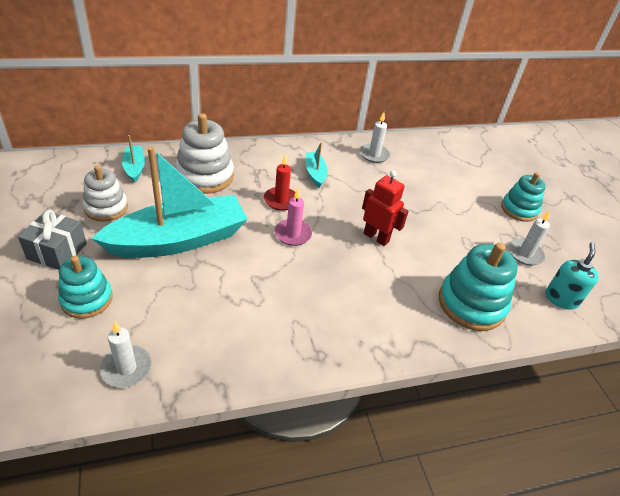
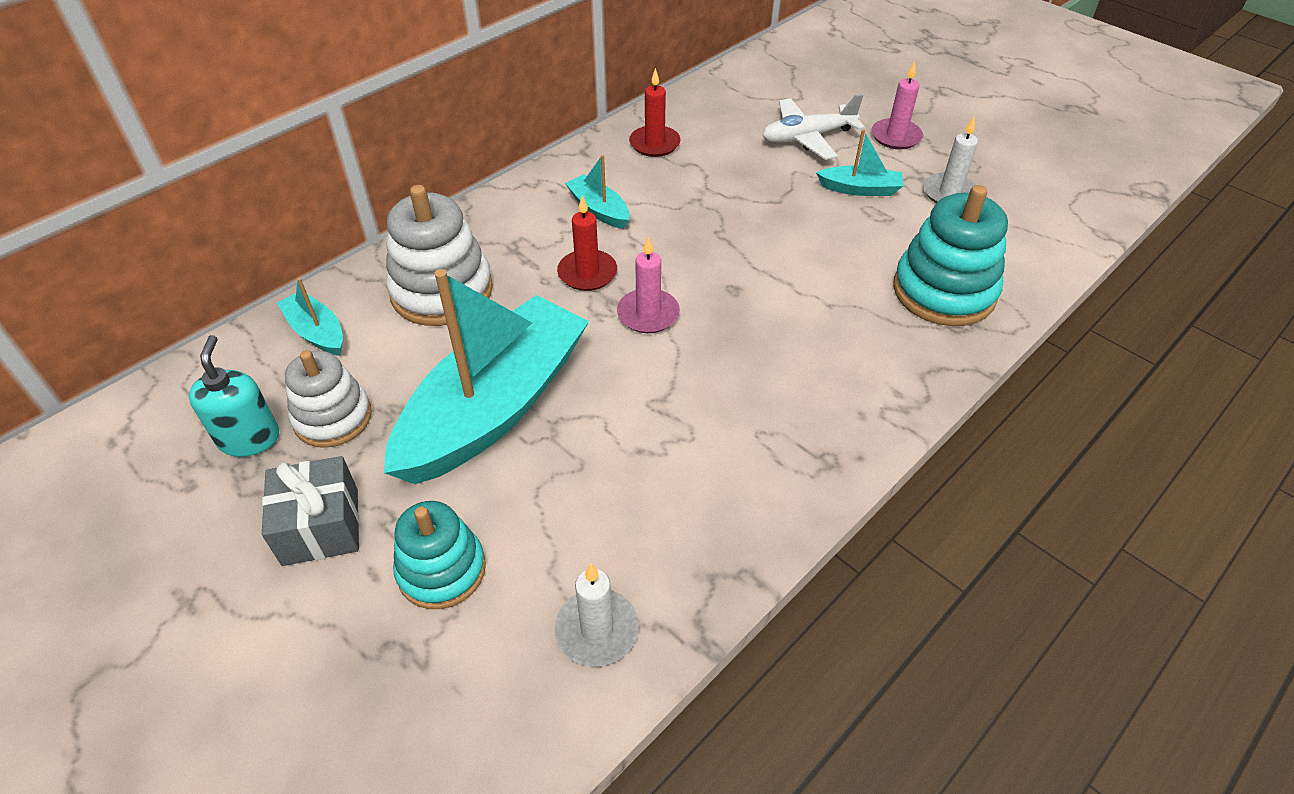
camera: 25 degrees left, 5 degrees up
white candle [360,112,390,163] -> red candle [629,68,681,157]
red robot [362,171,409,246] -> none
turquoise stacking toy [501,172,546,222] -> pink candle [871,61,923,149]
turquoise soap dispenser [546,242,599,310] -> turquoise soap dispenser moved to [189,335,279,457]
none -> white plane [762,94,865,160]
none -> turquoise boat [816,129,903,196]

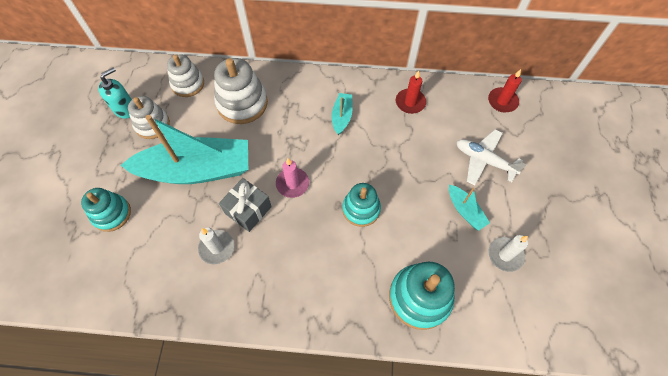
camera: 50 degrees right, 15 degrees up
grey gift [262,456,359,566] -> grey gift moved to [219,178,272,232]
turquoise boat [277,278,343,356] -> white stacking toy [167,54,204,97]
white candle [555,563,639,667] -> white candle moved to [198,228,234,264]
red candle [557,195,617,291] -> red candle moved to [488,69,522,112]
pink candle [871,61,923,149] -> none
none -> turquoise stacking toy [342,183,381,227]

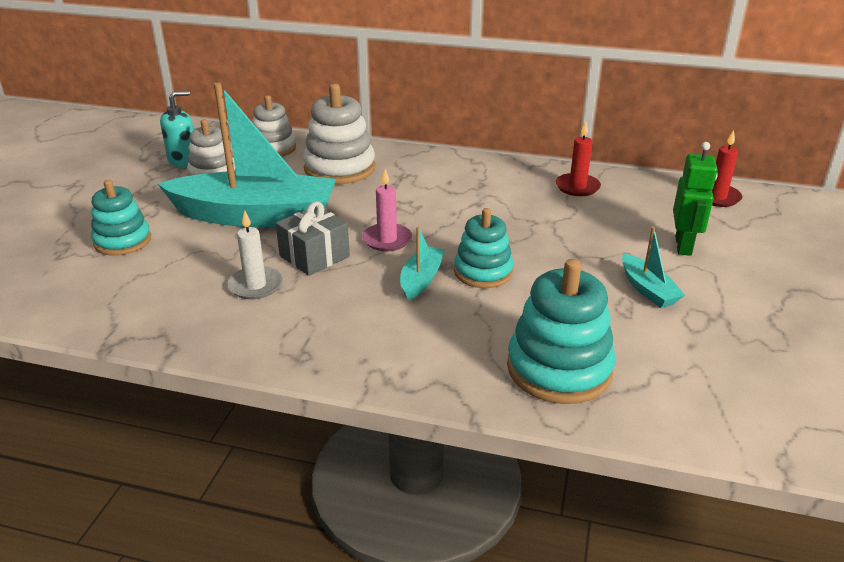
camera: 10 degrees right, 30 degrees down
turquoise boat [332,93,353,135] -> turquoise boat moved to [400,227,444,300]
white plane [457,129,527,185] -> green robot [673,142,718,256]
white candle [488,235,528,272] -> none

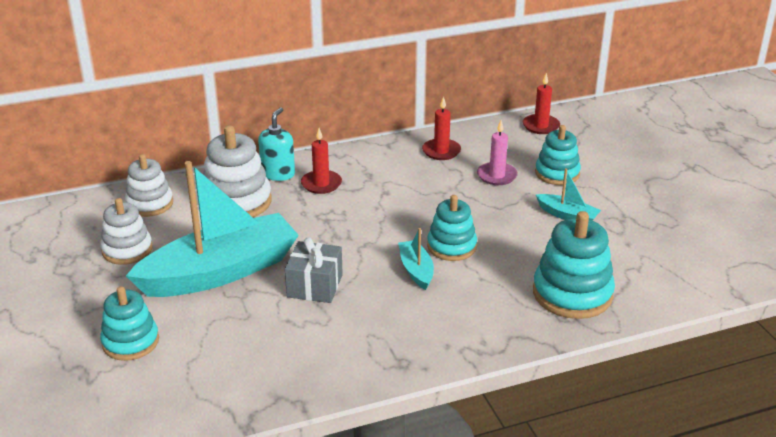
camera: 35 degrees left, 0 degrees up
turquoise soap dispenser [160,91,194,167] -> turquoise soap dispenser moved to [258,108,295,181]
white candle [227,210,283,300] -> none
pink candle [362,169,412,252] -> pink candle moved to [477,120,518,185]
green robot [673,142,718,256] -> turquoise stacking toy [535,125,581,185]
none -> red candle [301,128,342,194]

